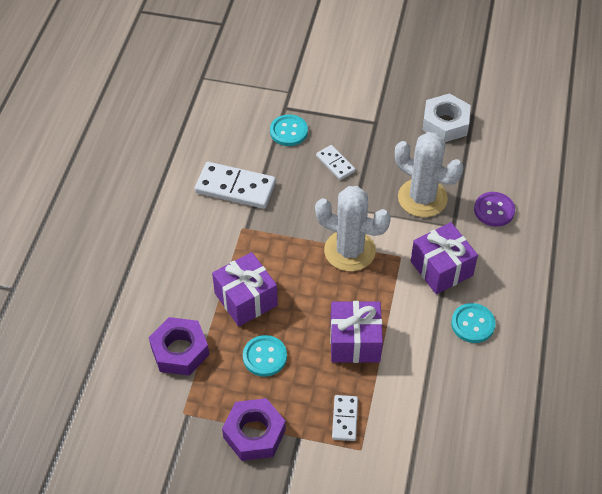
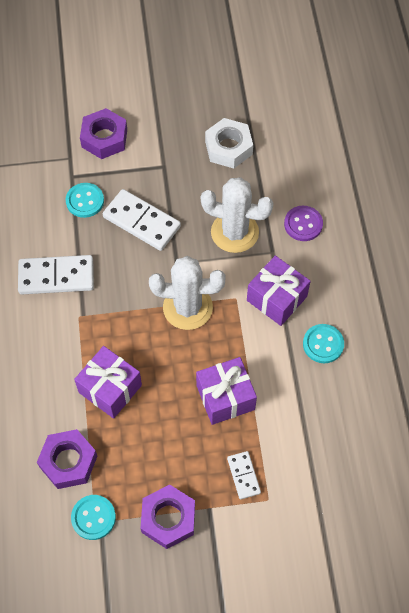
camera: 20 degrees left, 10 degrees up
turquoise button [243,335,287,377] -> turquoise button moved to [71,495,116,540]
white domino [316,145,355,180] -> white domino [103,189,181,251], size x1.82
none -> purple nut [80,108,127,159]

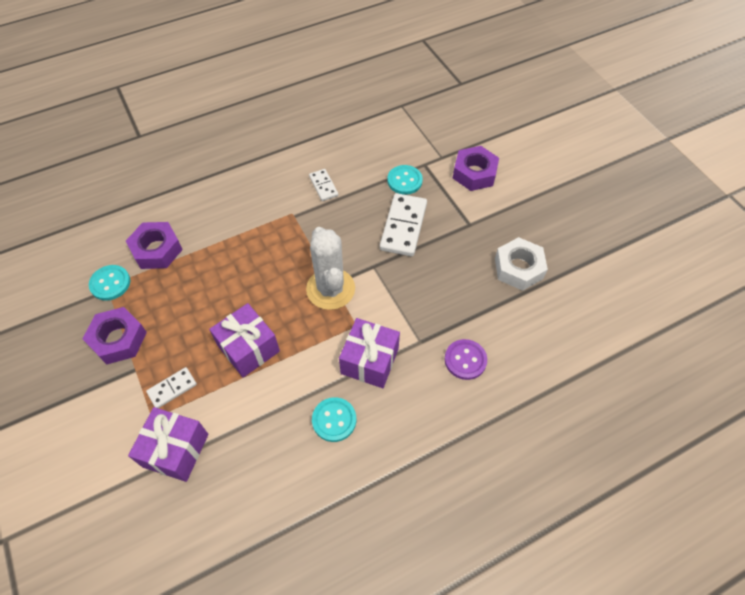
camera: 70 degrees right, 5 degrees down
white domino [18,255,94,294] -> white domino [309,169,338,201], size x0.55
purple gift [74,346,142,419] -> purple gift moved to [128,407,208,482]
white cactus [201,177,274,253] -> none

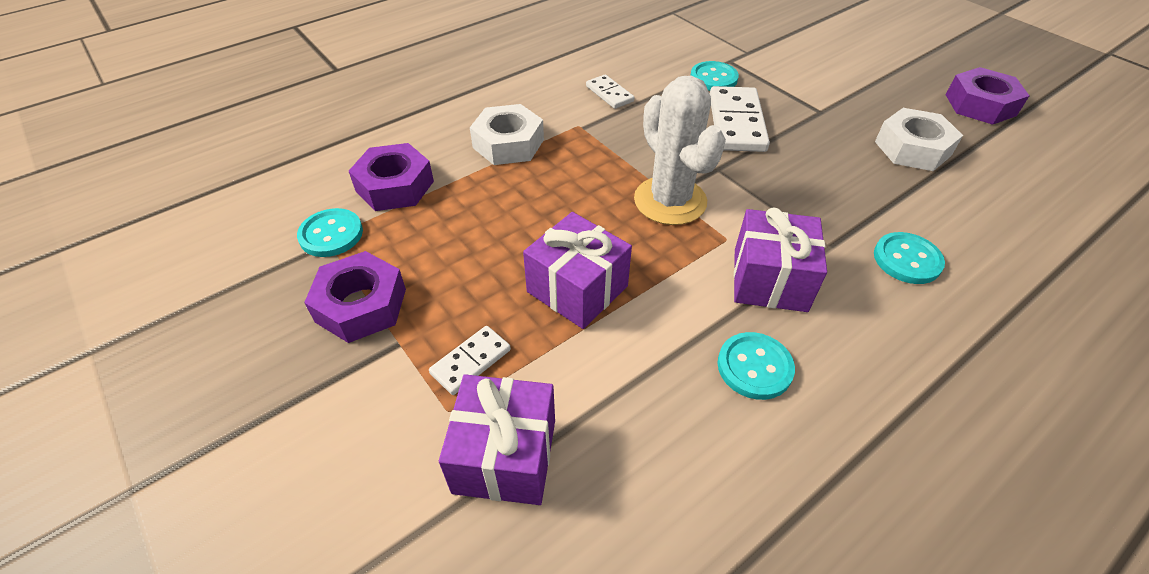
camera: 10 degrees left, 10 degrees down
purple button [445,339,487,380] -> turquoise button [874,232,945,284]
purple nut [453,146,499,191] -> purple nut moved to [946,67,1029,125]
none -> white nut [470,104,544,165]

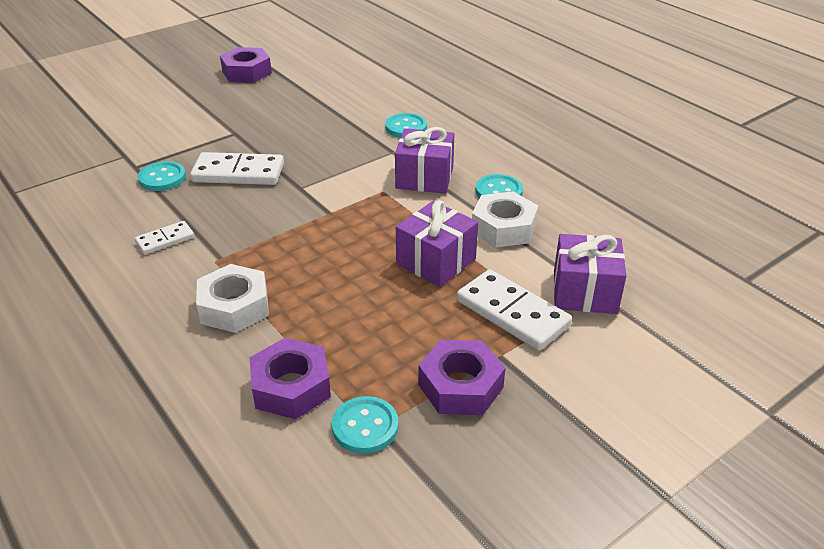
camera: 90 degrees left, 10 degrees down
white domino [429,326,511,395] -> white domino [457,269,572,350], size x1.82
white cactus [634,76,726,225] -> none
white nut [875,108,963,171] -> white nut moved to [472,191,538,247]

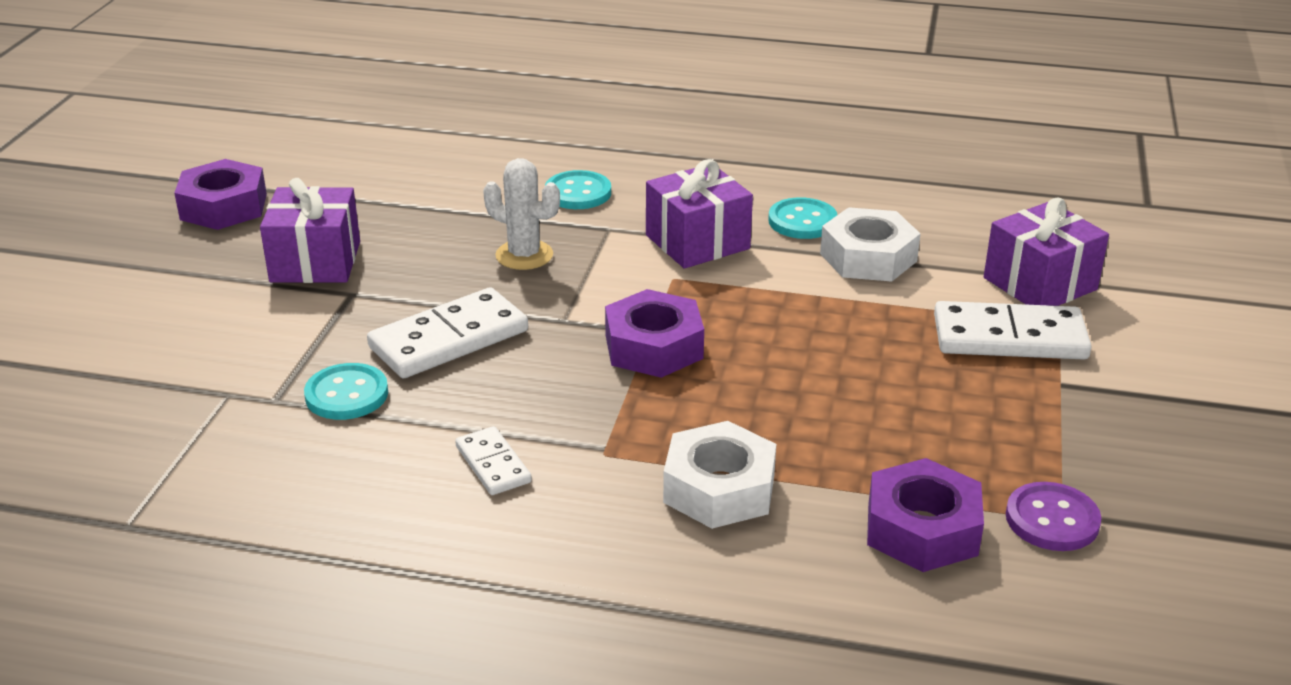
camera: 40 degrees left, 5 degrees down
white domino [135,221,194,255] -> white domino turned 45 degrees counterclockwise [455,426,532,495]
turquoise button [332,396,398,454] -> purple button [1006,482,1101,551]
purple gift [396,200,478,287] -> purple gift moved to [260,178,360,283]
purple nut [418,339,505,415] -> purple nut moved to [605,289,704,378]
none -> white cactus [483,158,560,270]

